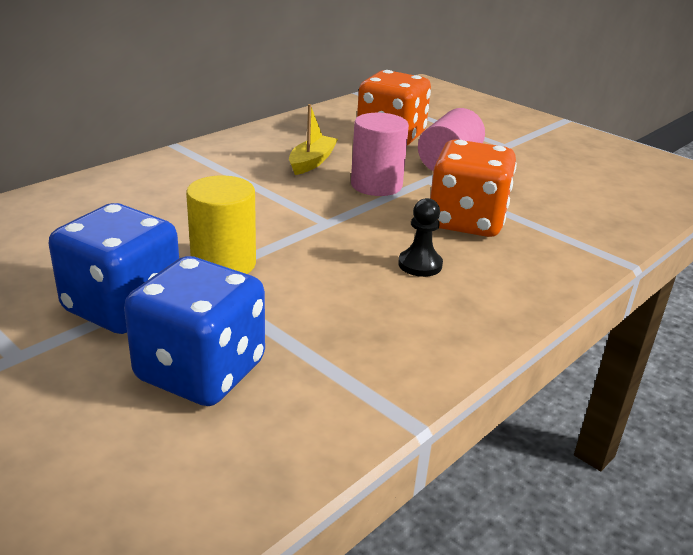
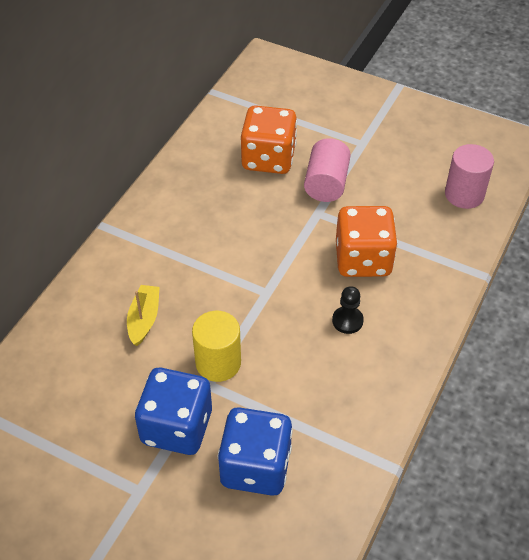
camera: 15 degrees left, 20 degrees up
yellow boat [289,104,338,175] -> yellow boat moved to [127,285,160,346]
pink cylinder [351,113,409,196] -> pink cylinder moved to [445,144,494,209]

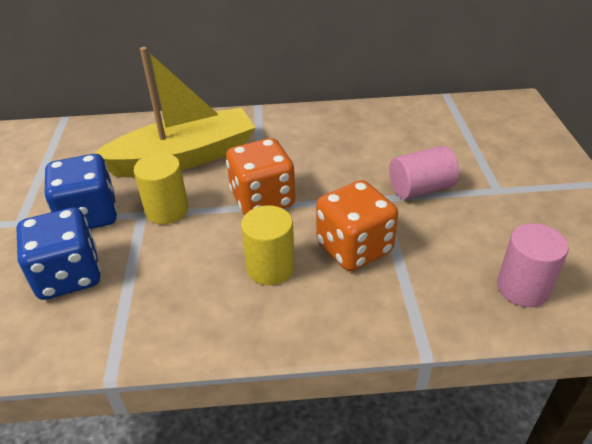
camera: 60 degrees right, 10 degrees down
yellow boat [127,285,160,346] -> yellow boat [94,47,256,177], size x2.46
orange dice [241,105,297,174] -> orange dice moved to [226,138,295,215]
black pawn [332,286,364,334] -> yellow cylinder [241,205,295,285]

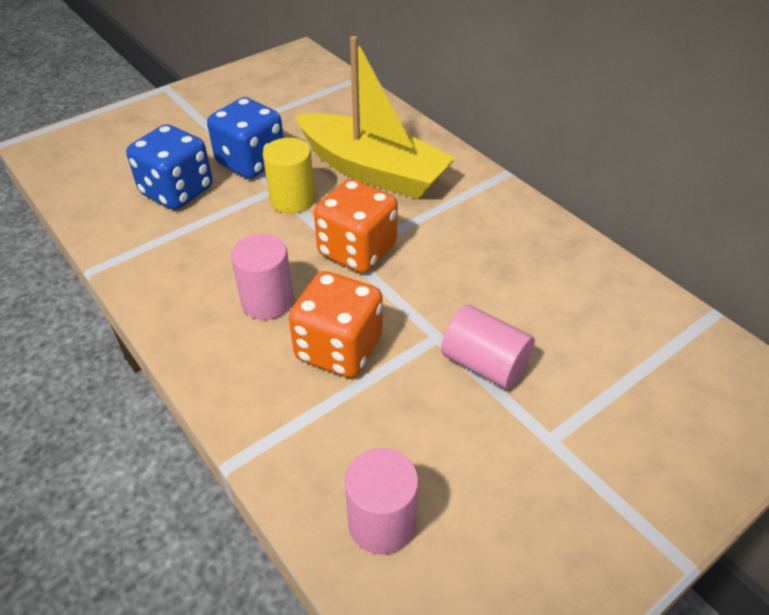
camera: 55 degrees right, 5 degrees up
yellow cylinder [241,205,295,285] -> pink cylinder [231,234,293,320]

